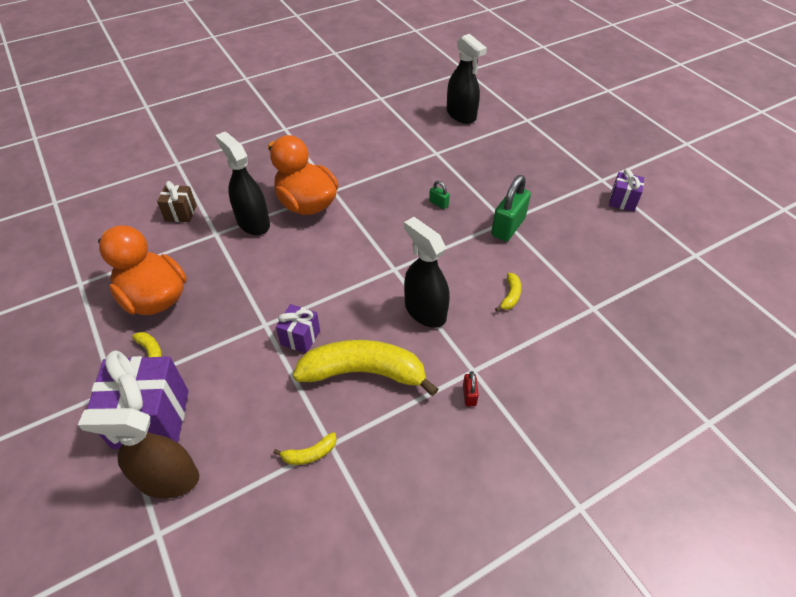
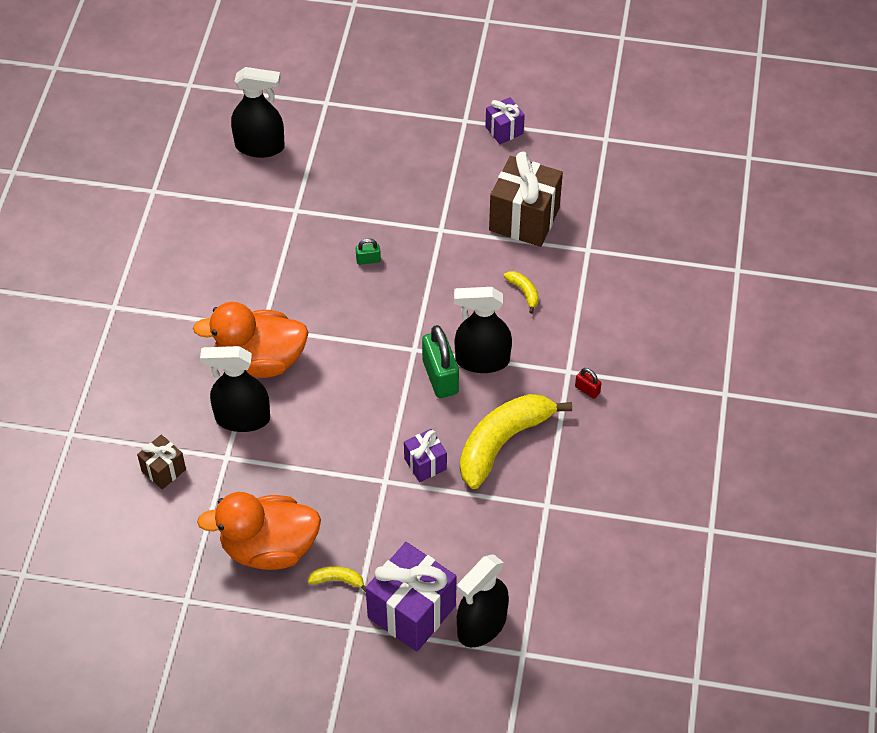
camera: 50 degrees left, 5 degrees up
brown spray bottle [78,408,199,498] -> black spray bottle [457,554,509,647]
yellow banana [273,432,337,465] -> none
green padlock [491,175,531,241] -> green padlock moved to [422,325,459,398]
none -> brown gift [489,152,563,247]

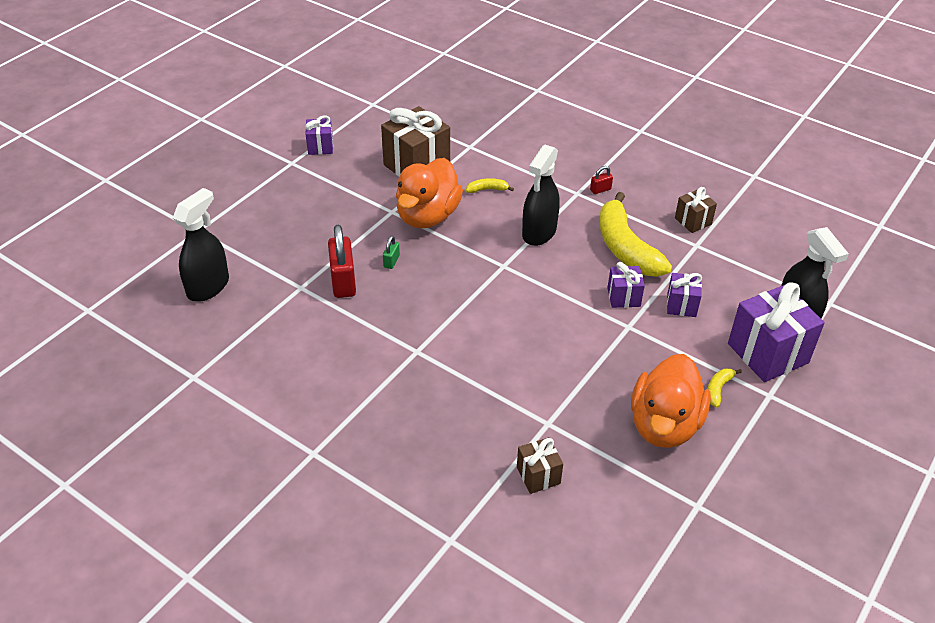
camera: 65 degrees left, 10 degrees down
orange duck [193,302,309,378] -> orange duck moved to [396,158,463,228]
black spray bottle [200,346,270,432] -> none
green padlock [422,325,459,398] -> none
none -> red padlock [328,225,356,298]
none -> purple gift [667,273,702,317]
none -> brown gift [675,187,717,233]

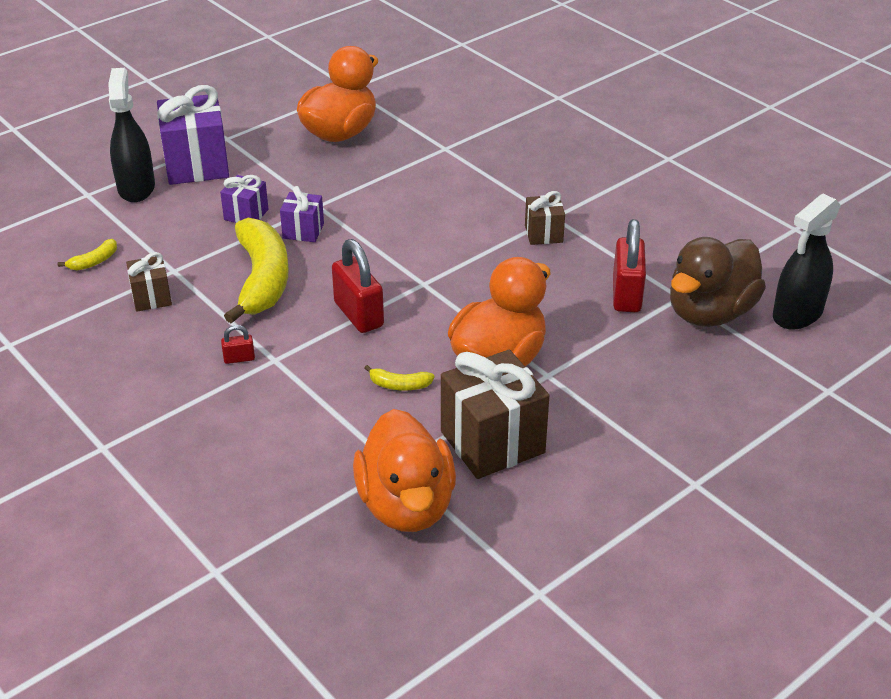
camera: 165 degrees left, 5 degrees down
purple gift [305,115,333,155] -> none
green padlock [383,236,400,269] -> none
brown gift [517,438,563,494] -> brown gift moved to [525,191,565,245]
black spray bottle [522,145,560,246] -> red padlock [332,239,384,333]
yellow banana [708,368,742,408] -> yellow banana moved to [57,239,117,270]
none -> orange duck [353,409,456,532]
none -> brown duck [670,237,766,327]

